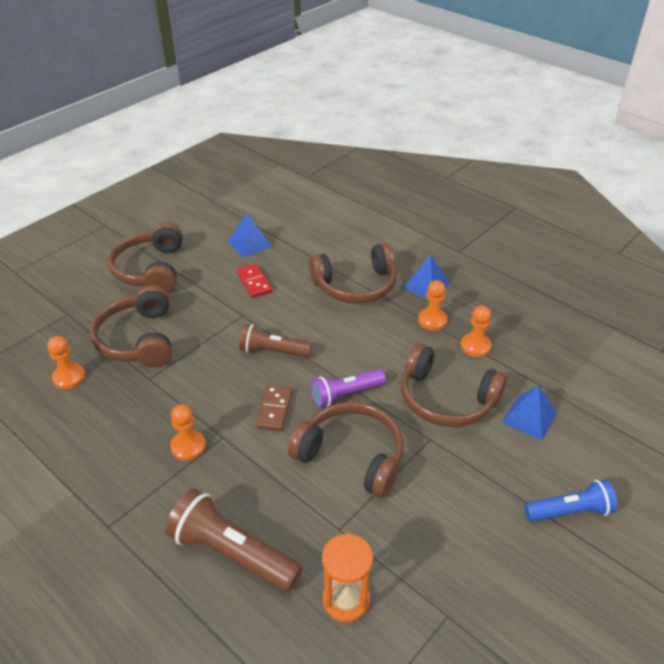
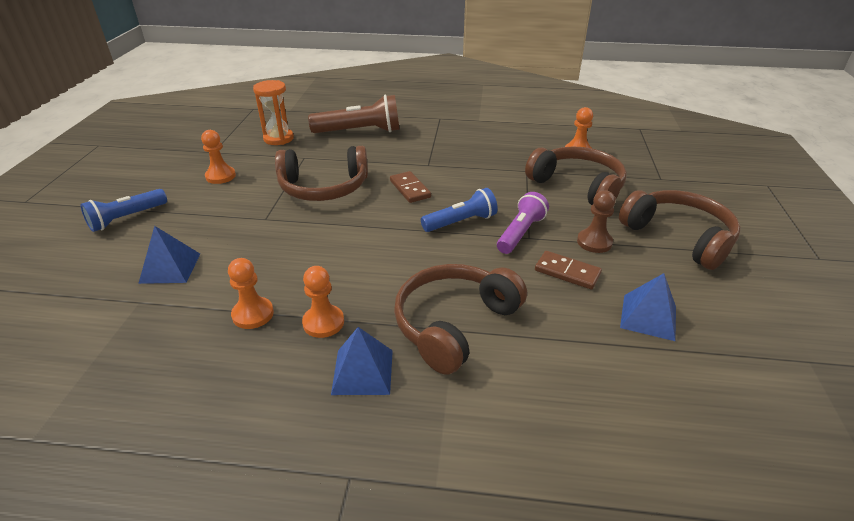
camera: 145 degrees right, 5 degrees down
orange pawn [170,404,206,461] -> orange pawn moved to [201,130,236,184]
red domino [237,264,272,298] -> brown domino [535,251,602,290]
brown flashlight [239,324,312,357] -> blue flashlight [421,188,498,232]
purple flashlight [311,369,386,408] -> purple flashlight moved to [497,192,549,254]
brown headphones [401,343,507,427] -> none
none -> brown pawn [577,190,616,253]

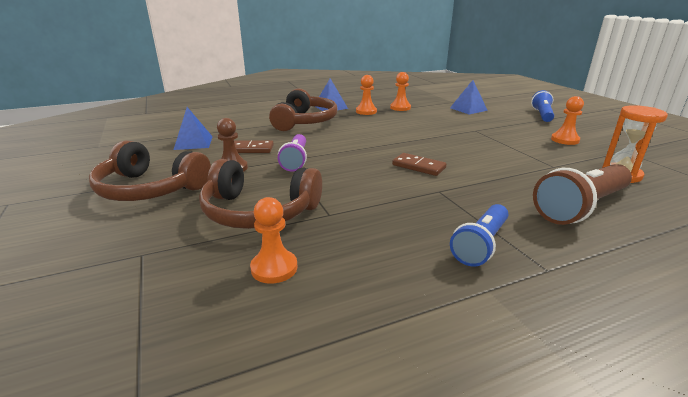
camera: 150 degrees right, 10 degrees down
brown headphones [275,146,368,201] -> none
blue flashlight [421,188,498,232] -> blue flashlight moved to [450,204,508,267]

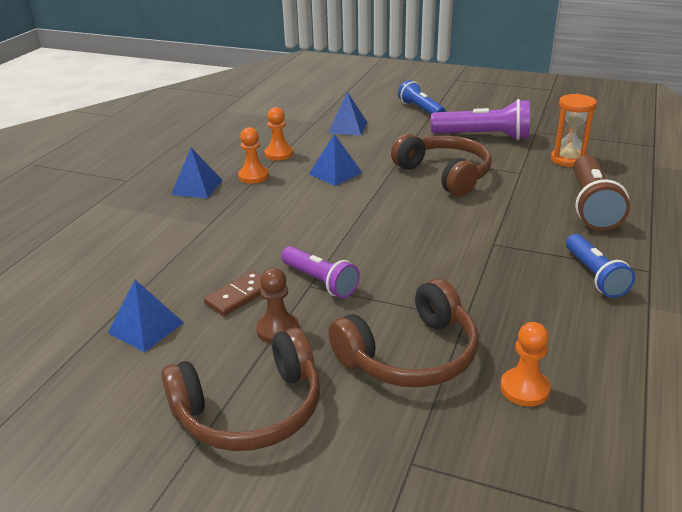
camera: 45 degrees left, 5 degrees up
brown headphones [269,88,338,131] -> brown headphones moved to [391,134,492,196]
brown domino [392,153,446,176] -> none
orange pawn [551,96,584,145] -> purple flashlight [431,99,530,140]
none -> blue pyramid [309,134,362,186]

